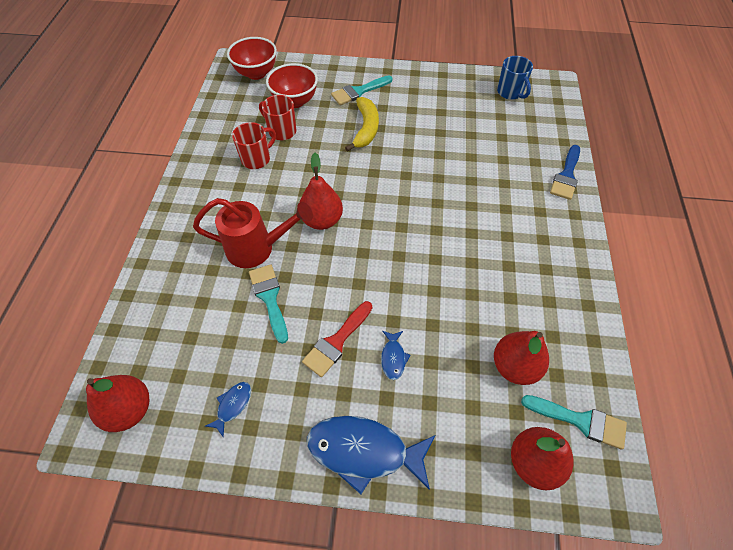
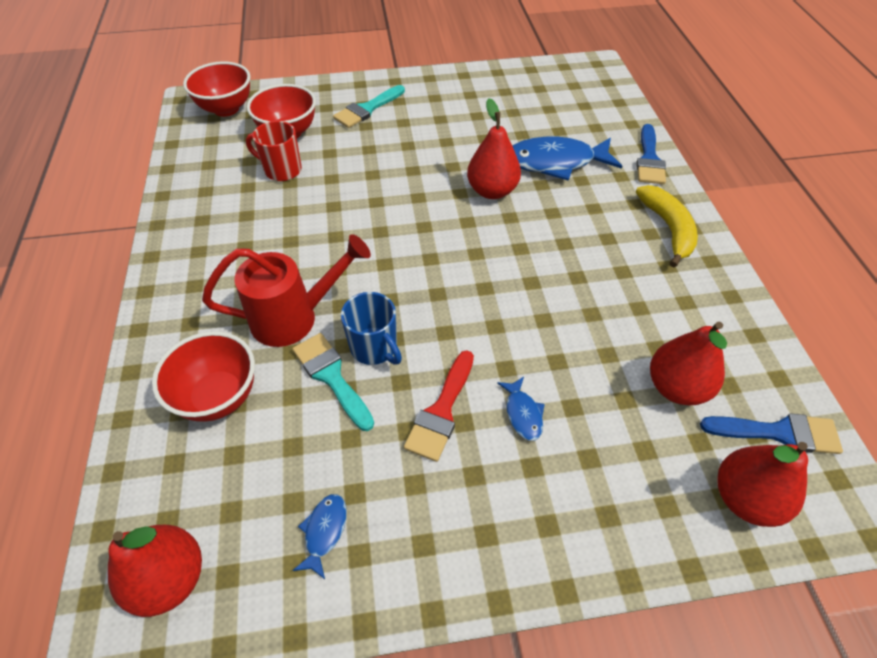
camera: 15 degrees left, 5 degrees down
red mug [232,122,276,169] -> none
red pear [300,153,343,230] -> red pear moved to [467,98,521,199]
blue fish [307,416,436,494] -> blue fish moved to [513,136,622,181]
yellow banana [345,97,379,152] -> yellow banana moved to [636,185,698,267]
blue mug [497,56,533,100] -> blue mug moved to [341,292,402,365]
turquoise brush [521,395,627,449] -> blue brush [700,413,843,454]
none -> red bowl [152,331,255,422]

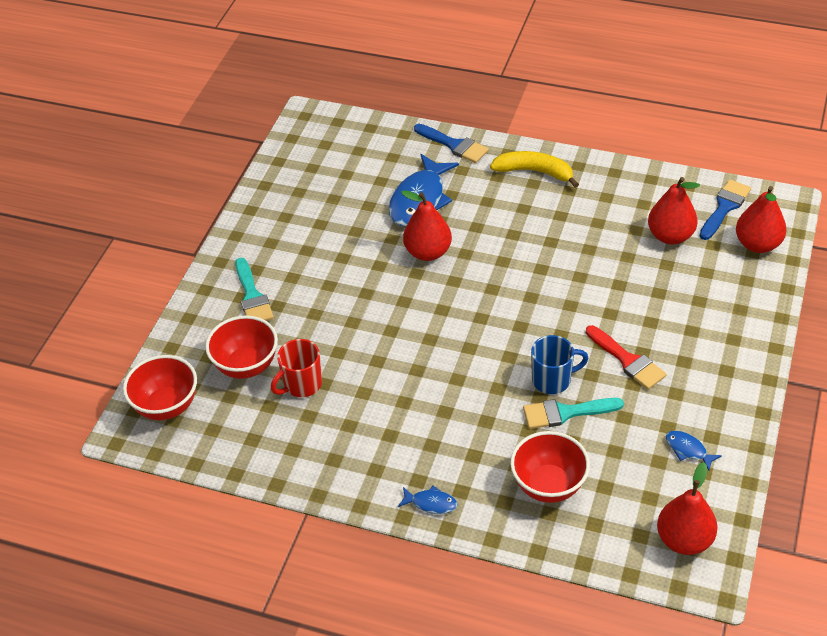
camera: 60 degrees left, 5 degrees down
red watering can [202,234,371,347] -> none
blue fish [497,377,545,441] -> blue fish moved to [398,486,458,514]

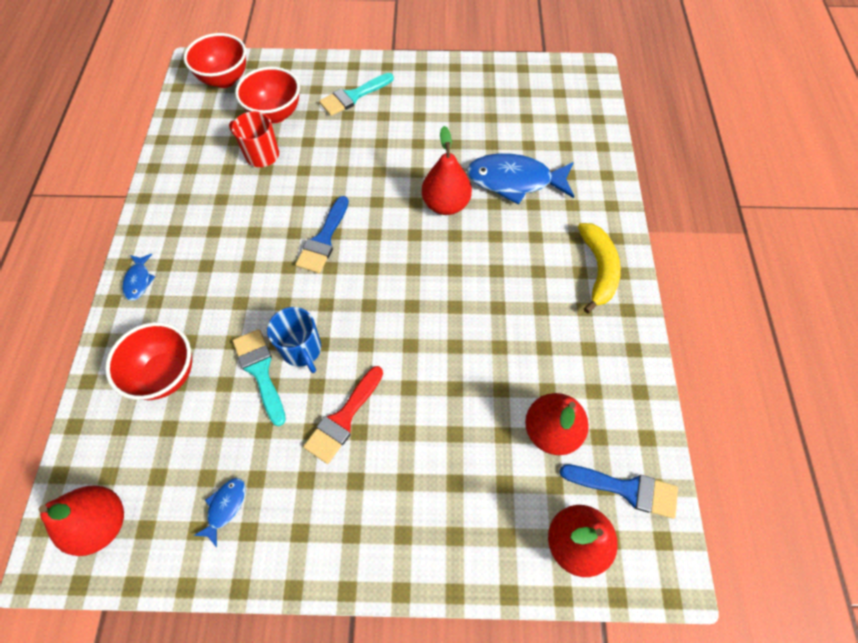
camera: 70 degrees right, 15 degrees up
blue brush [414,124,489,163] -> blue brush moved to [295,196,349,273]

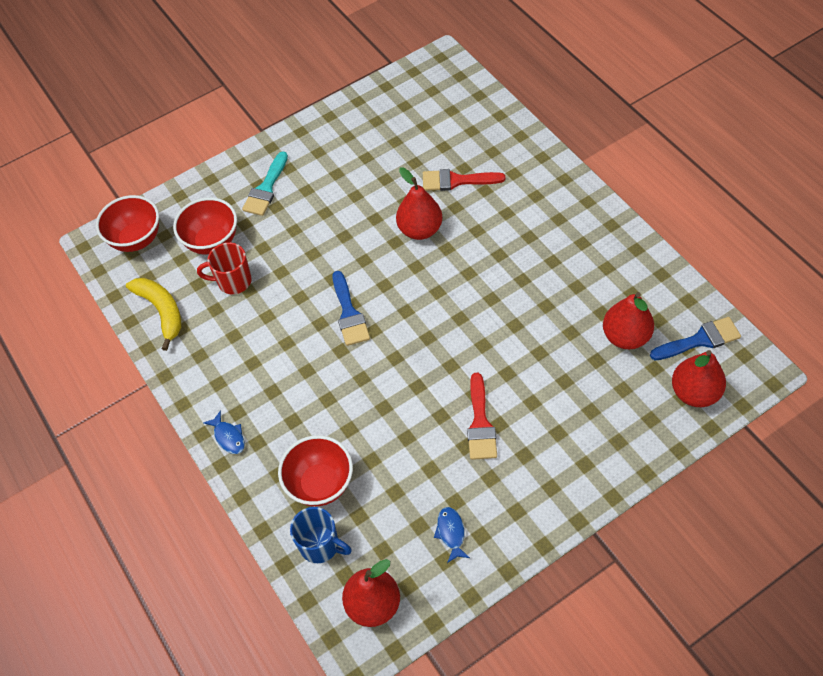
camera: 30 degrees left, 5 degrees down
turquoise brush [233,329,286,426] -> none
blue mug [267,307,321,373] -> blue mug moved to [290,507,352,563]
blue fish [466,153,574,205] -> red brush [423,169,505,191]
yellow banana [578,223,621,313] -> yellow banana moved to [126,278,181,351]

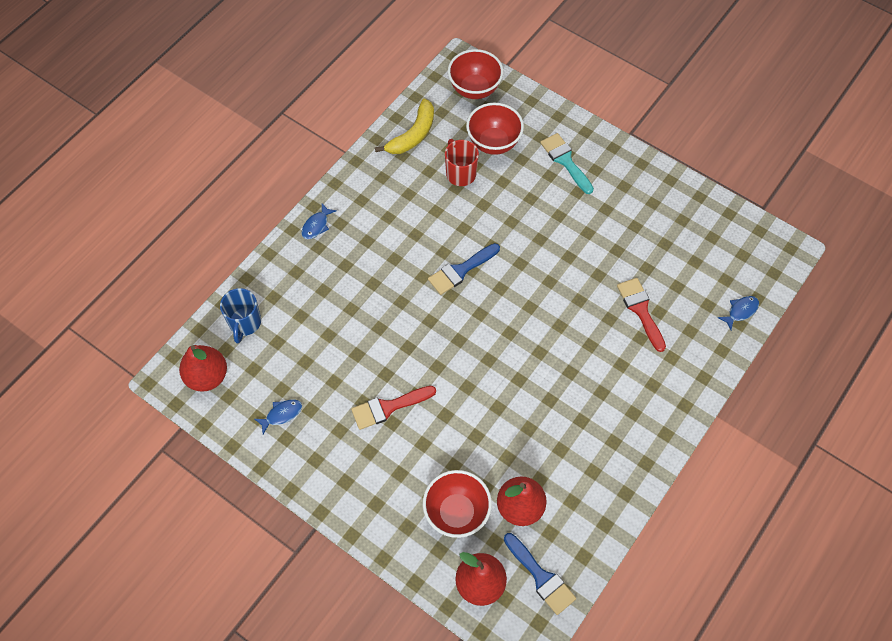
camera: 65 degrees right, 5 degrees up
turquoise brush [242,151,288,216] -> turquoise brush turned 60 degrees clockwise [540,133,594,194]
red bowl [278,435,353,506] -> red bowl moved to [423,470,492,538]
red pear [396,167,442,240] -> none
none -> blue fish [718,296,759,330]

